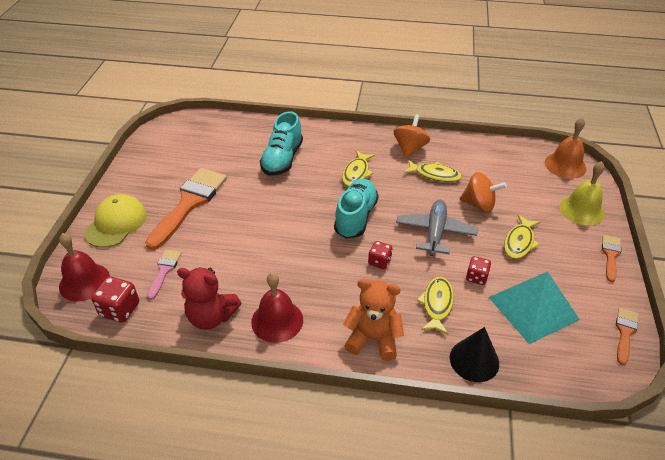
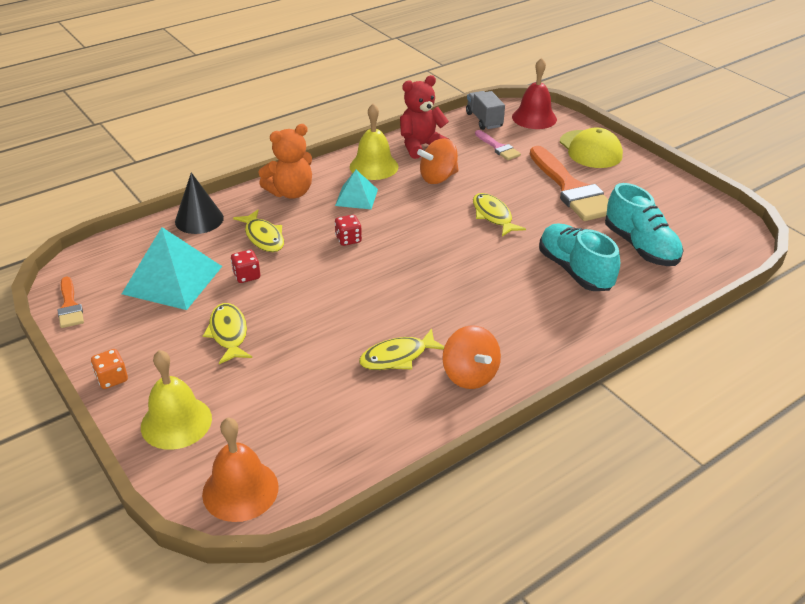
camera: 135 degrees right, 5 degrees down
red dice [91,276,139,323] -> grey truck [466,91,505,130]
red bell [251,273,303,343] -> yellow bell [350,103,398,180]
turquoise shoe [334,179,379,239] -> turquoise shoe moved to [605,183,683,266]
yellow fish [342,151,375,187] -> yellow fish moved to [473,193,526,237]
grey plane [396,200,478,256] -> none
orange spinning top [460,172,507,212] -> orange spinning top moved to [417,138,459,184]
orange brush [602,235,621,282] -> orange dice [91,349,128,389]
none -> turquoise pyramid [335,170,378,209]

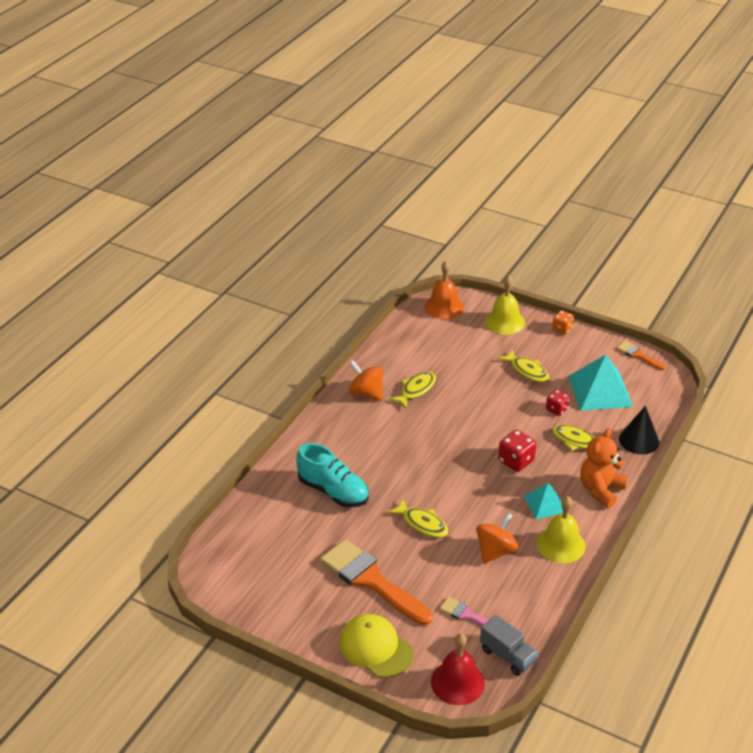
camera: 155 degrees right, 0 degrees up
red dice [335,215,362,246] -> red dice [498,430,536,472], size x1.52
red teddy bear [400,75,449,159] -> none
turquoise shoe [605,183,683,266] -> none

